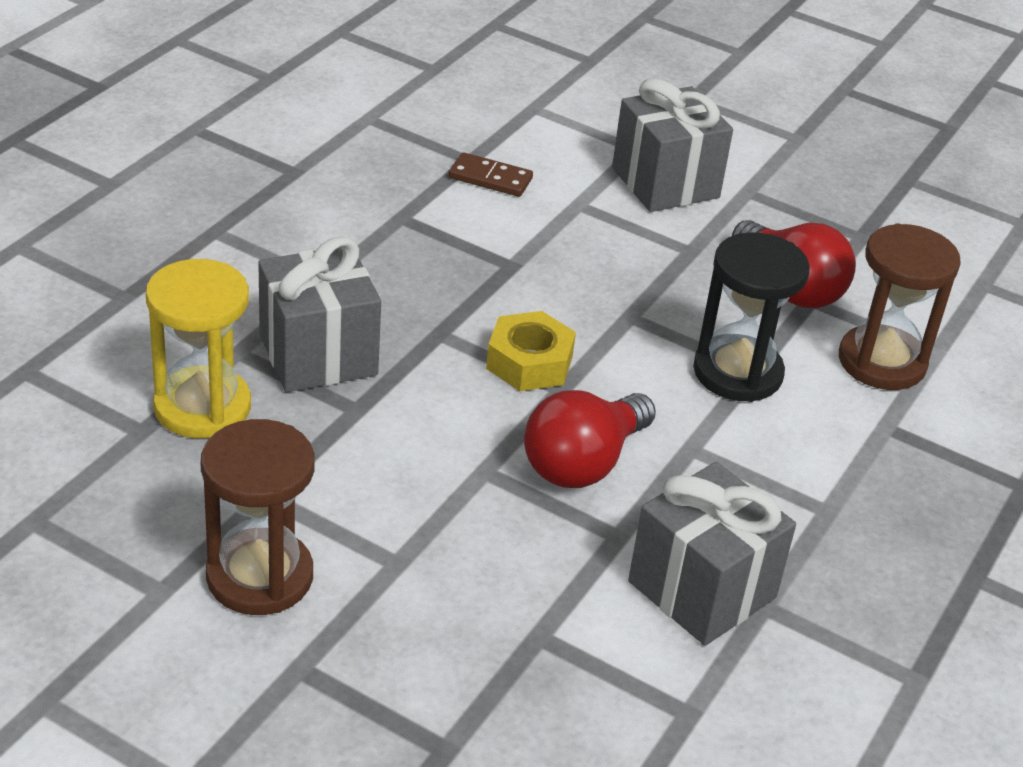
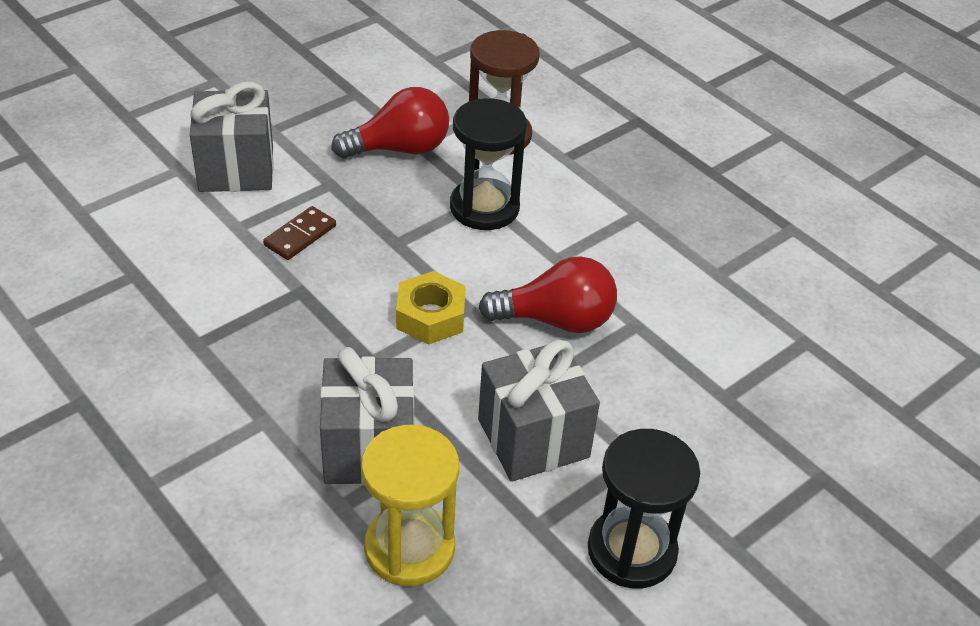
camera: 70 degrees left, 5 degrees up
brown hourglass [200,419,315,615] -> black hourglass [588,429,700,588]
brown domino [449,152,533,197] -> brown domino moved to [263,206,336,260]
red light bulb [524,390,656,488] -> red light bulb turned 60 degrees counterclockwise [479,256,617,333]
grey gift [628,462,796,646] -> grey gift moved to [478,340,600,482]

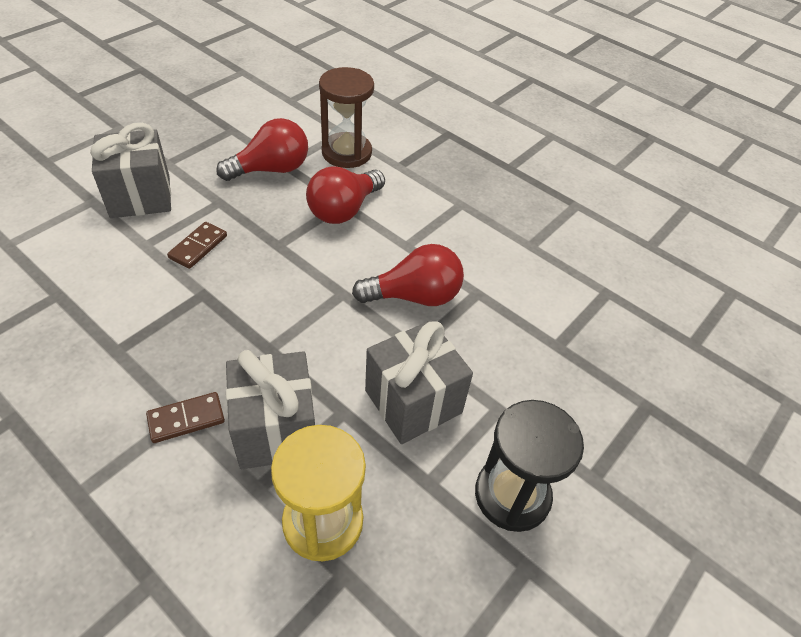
camera: 10 degrees left, 5 degrees up
yellow nut [396,271,466,345] -> none
black hourglass [450,98,527,230] -> red light bulb [306,167,385,224]
none -> brown domino [146,392,225,443]

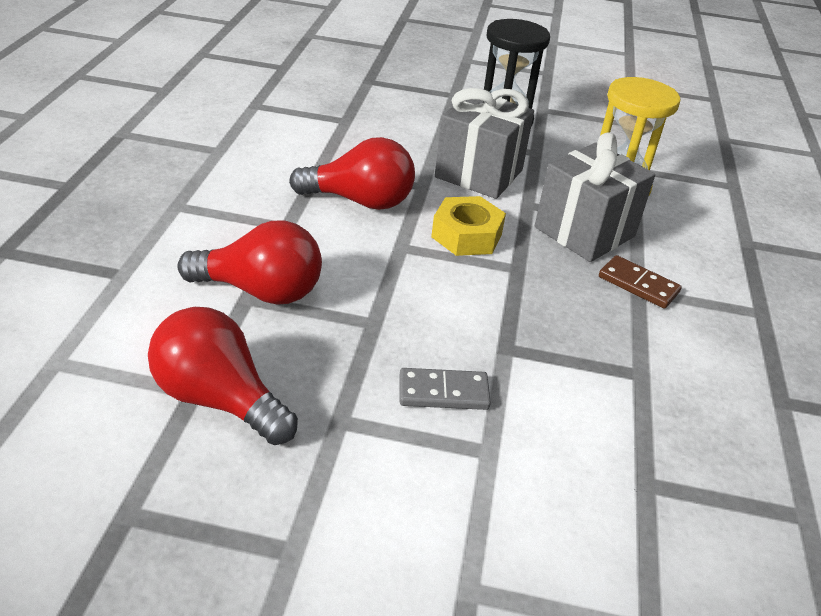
camera: 120 degrees left, 10 degrees down
grey gift [90,123,171,218] -> none
brown domino [167,222,227,269] -> grey domino [400,368,491,410]
brown hourglass [319,67,374,168] -> none
red light bulb [352,244,464,306] -> red light bulb turned 135 degrees clockwise [289,137,415,210]
none -> yellow nut [431,196,506,256]

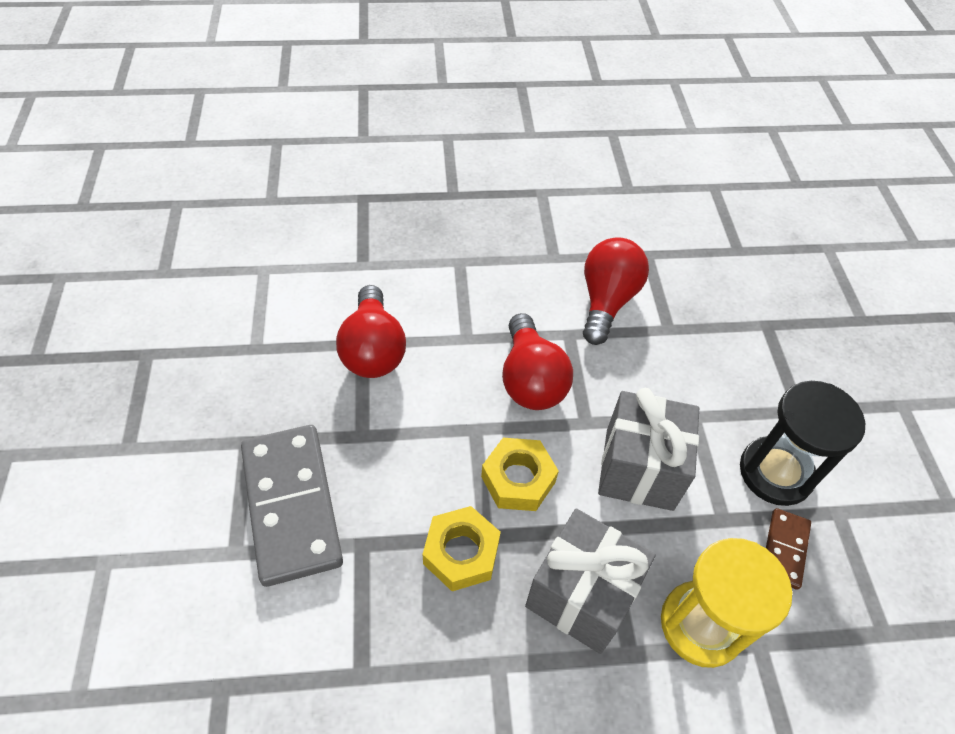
camera: 75 degrees right, 15 degrees up
red light bulb [148,307,298,445] -> red light bulb moved to [583,237,649,345]
grey domino [400,368,491,410] -> grey domino [241,425,343,587], size x2.08
brown domino [599,255,682,309] -> brown domino moved to [766,508,811,590]
none -> yellow nut [422,506,501,591]

